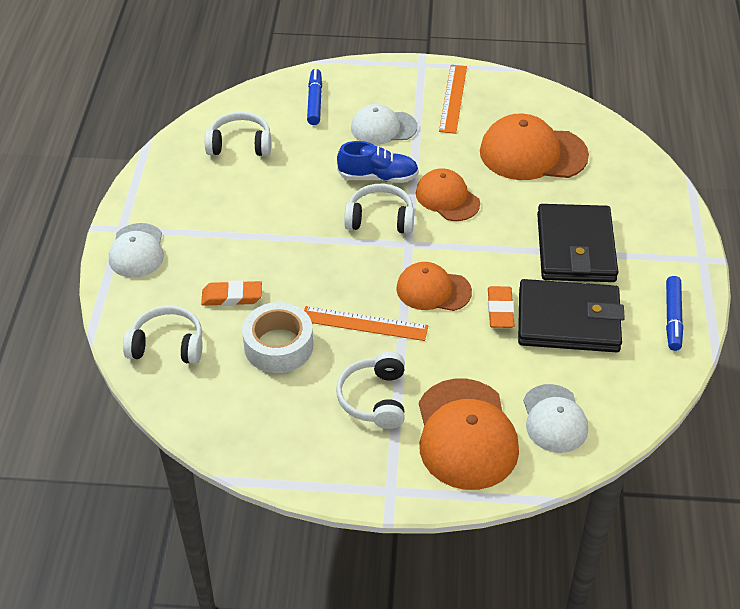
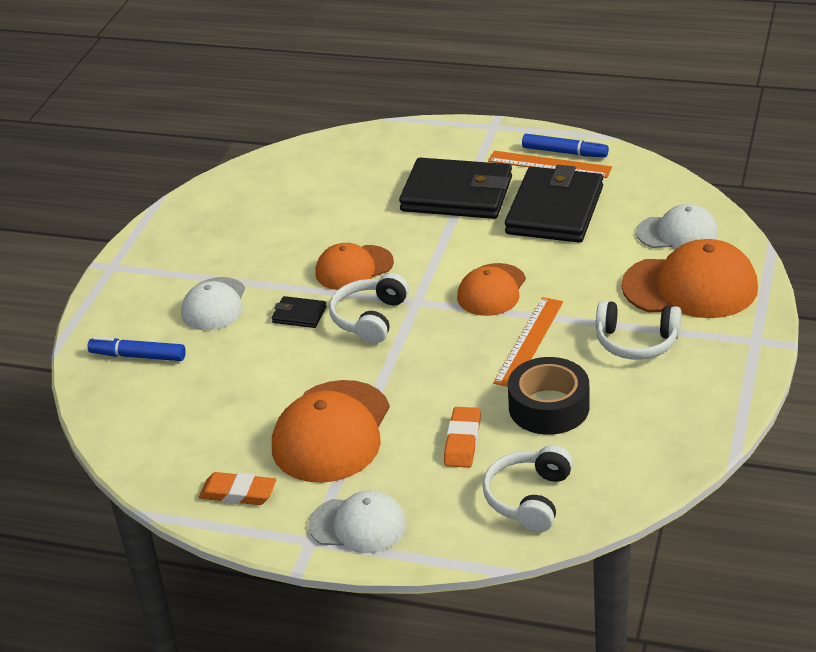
camera: 75 degrees left, 10 degrees down
white headphones [205,112,271,156] -> none
white tape [242,302,313,373] -> black tape [508,357,589,435]
blue shoe [337,141,419,183] -> black wallet [272,296,327,328]
orange ruler [439,65,467,134] -> orange ruler moved to [488,151,612,178]
orange cap [480,114,589,180] -> orange cap moved to [272,380,390,483]
orange eraser [488,286,515,328] -> orange eraser moved to [199,472,276,505]

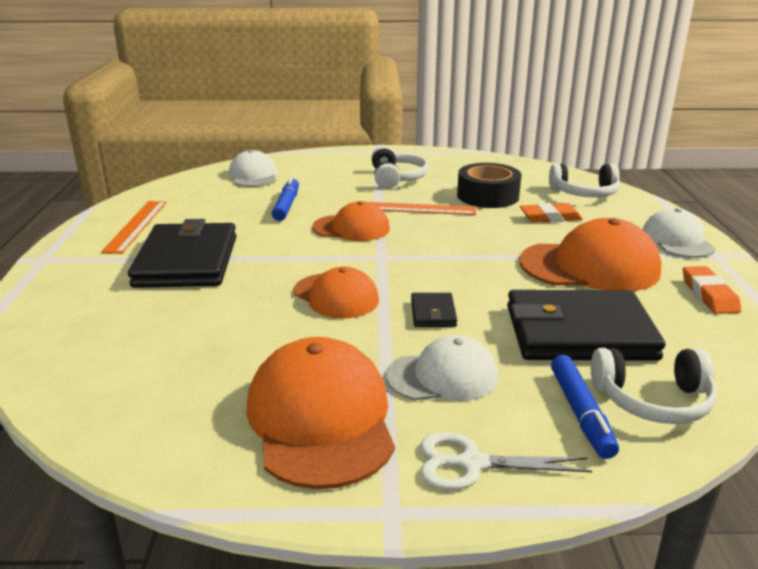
camera: 110 degrees left, 10 degrees down
white headphones [329,273,409,344] -> white headphones moved to [591,348,717,424]
black wallet [505,165,603,243] -> black wallet moved to [507,290,665,361]
blue marker [522,134,609,157] -> blue marker moved to [272,177,299,221]
orange cap [621,239,758,318] -> orange cap moved to [246,337,395,489]
none -> white scissors [420,432,592,490]

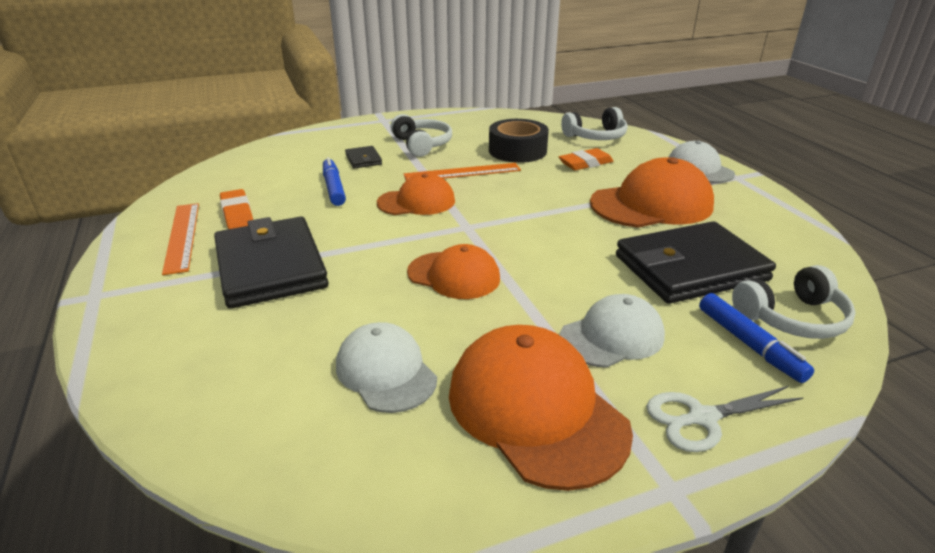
camera: 20 degrees left, 5 degrees up
white cap [229,150,277,187] -> white cap moved to [336,322,437,413]
black wallet [411,293,457,327] -> black wallet moved to [345,146,382,169]
orange eraser [683,266,741,314] -> orange eraser moved to [220,189,253,229]

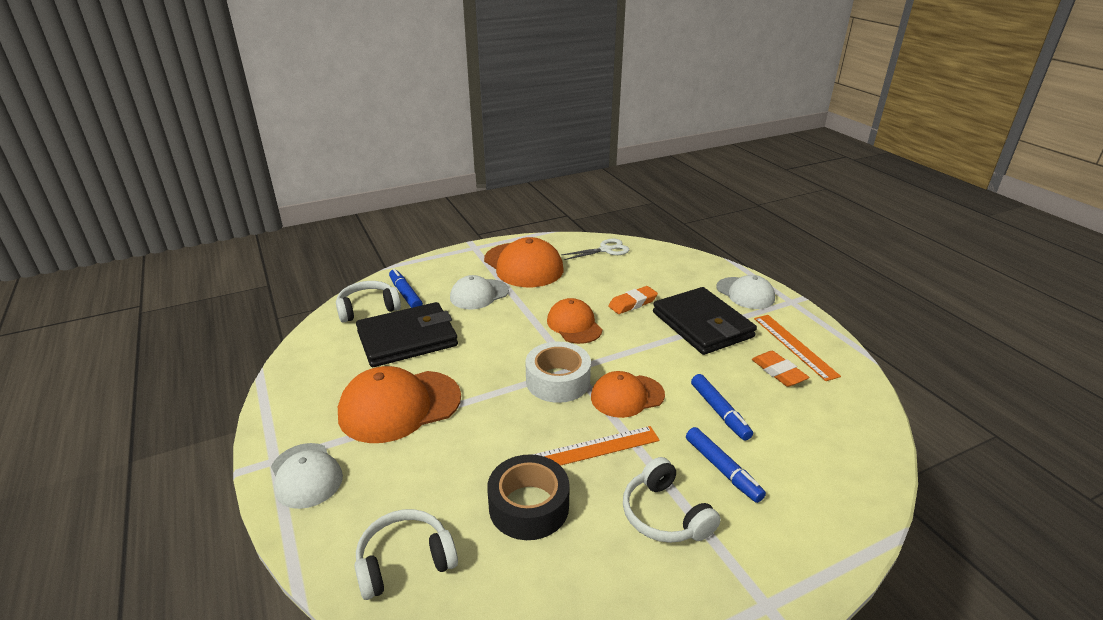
camera: 175 degrees right, 0 degrees up
white cap [336,322,437,413] -> white cap moved to [716,275,775,309]
black wallet [345,146,382,169] -> blue marker [686,427,766,503]
orange cap [407,244,500,299] -> orange cap turned 45 degrees clockwise [547,298,602,344]
orange eraser [559,148,613,170] -> orange eraser moved to [608,286,658,314]
white scissors [646,386,804,452] -> white scissors moved to [561,239,629,260]
none -> white tape [525,342,591,403]

